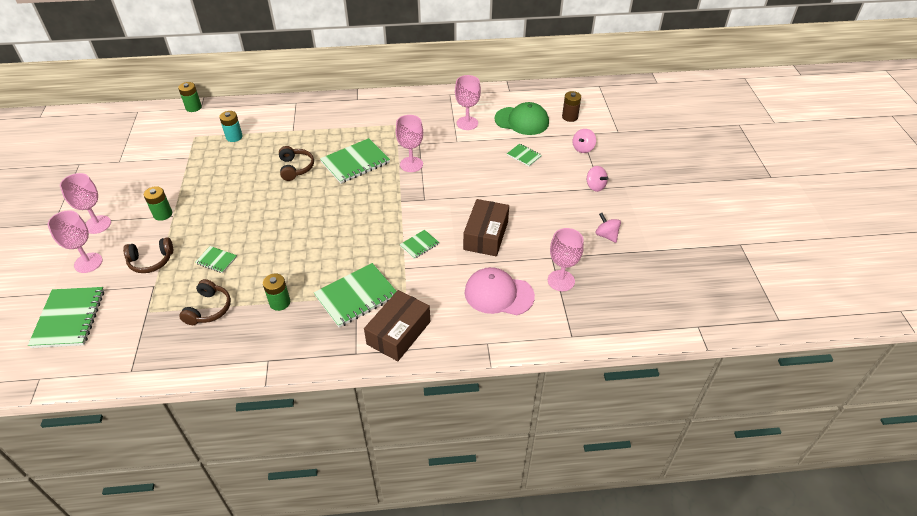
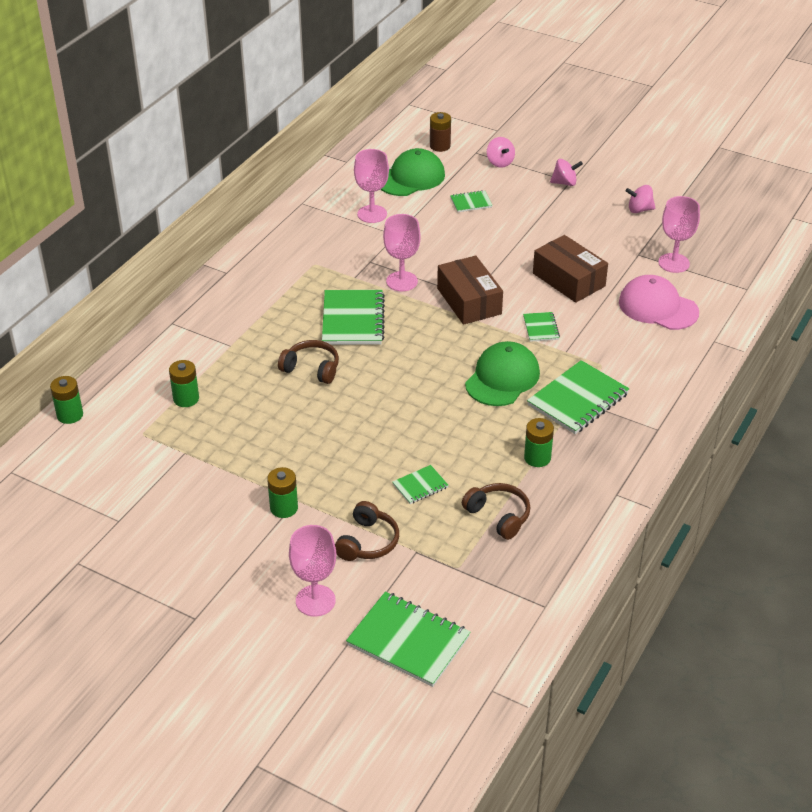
camera: 55 degrees left, 5 degrees down
pink goblet [60,173,111,234] -> none
turquoise battery [219,111,243,142] -> green battery [169,360,199,407]
green notebook [314,263,397,328] -> green notebook turned 45 degrees clockwise [527,360,630,434]
brown box [364,290,430,361] -> brown box moved to [437,256,503,325]
pink cap [465,267,535,315] -> pink cap turned 75 degrees clockwise [619,275,699,330]
none -> green cap [465,341,540,406]

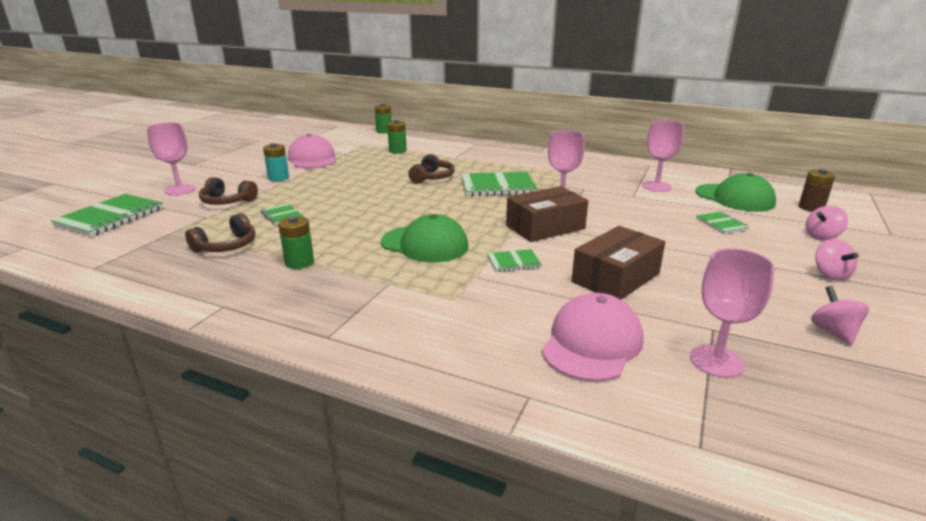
camera: 85 degrees right, 15 degrees down
green battery [267,467,298,518] -> turquoise battery [263,143,289,181]
green notebook [527,360,630,434] -> none
none -> pink cap [288,134,336,168]

